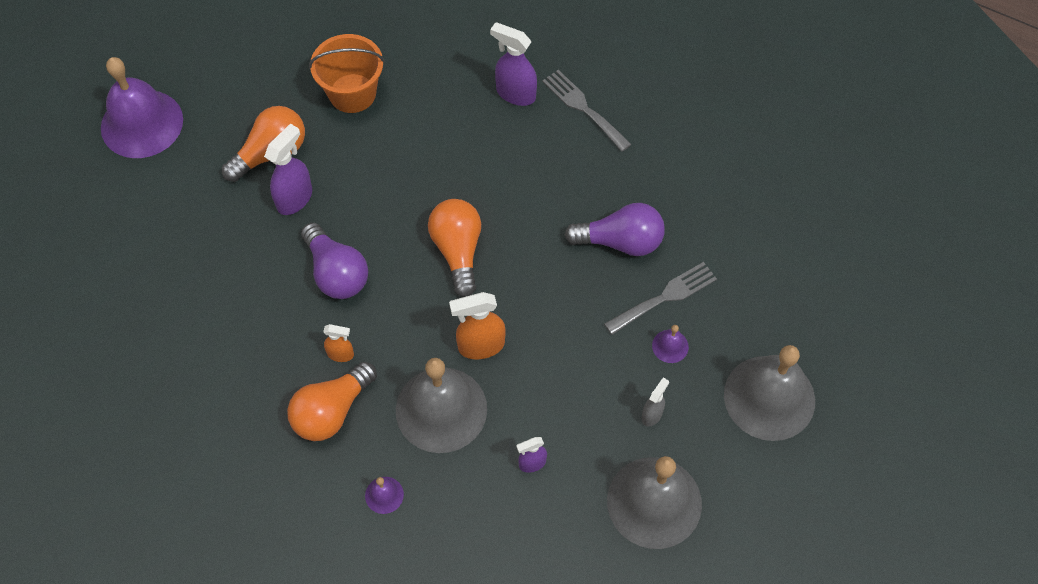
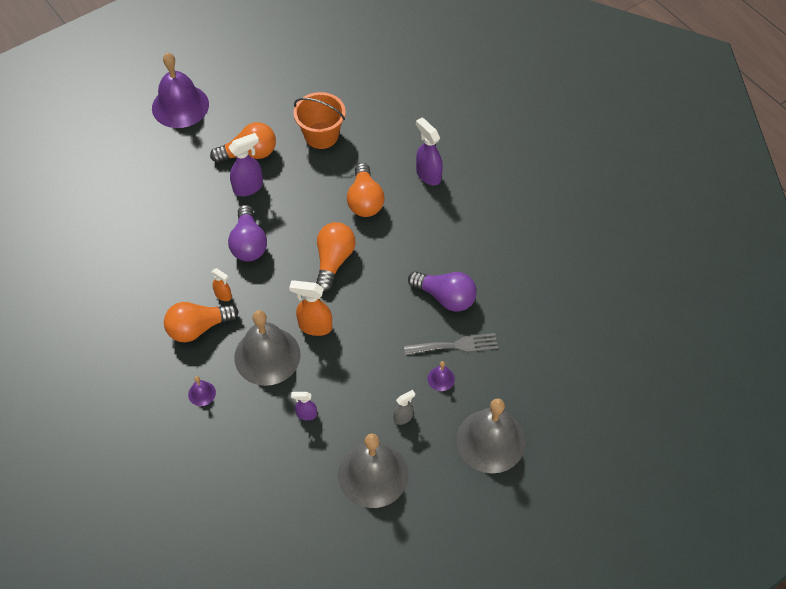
camera: 25 degrees right, 5 degrees down
grey fork [542,70,631,152] -> none
none -> orange light bulb [347,163,384,217]

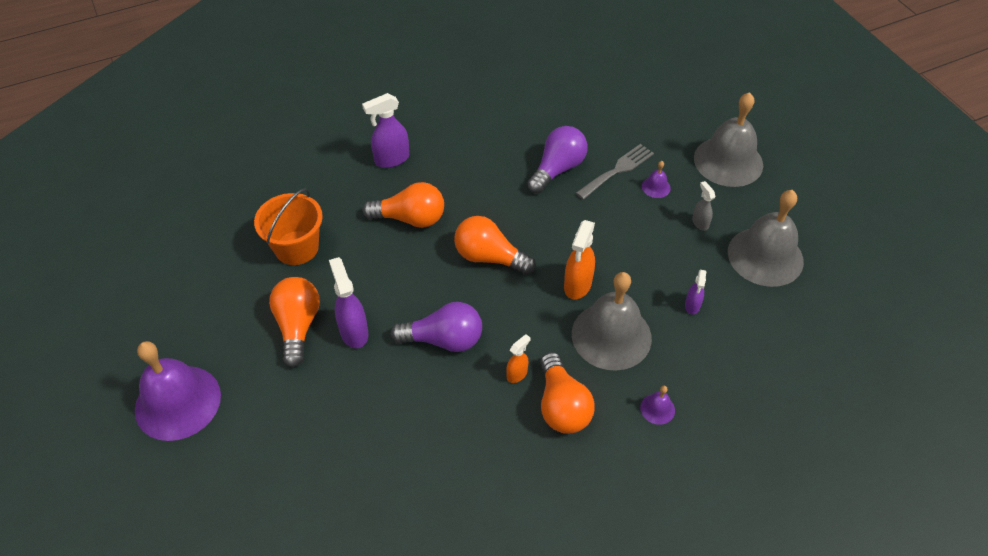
camera: 80 degrees left, 5 degrees down
grey fork [404,333,498,355] -> grey fork turned 45 degrees clockwise [576,144,654,199]

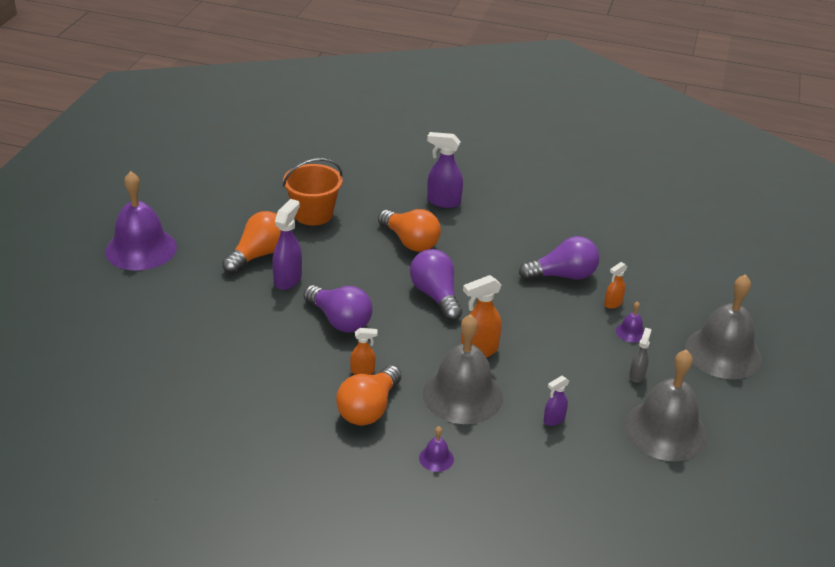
camera: 40 degrees right, 15 degrees down
orange light bulb [454,216,536,275] -> purple light bulb [410,249,462,321]
grey fork [576,144,654,199] -> orange spray bottle [604,262,628,309]

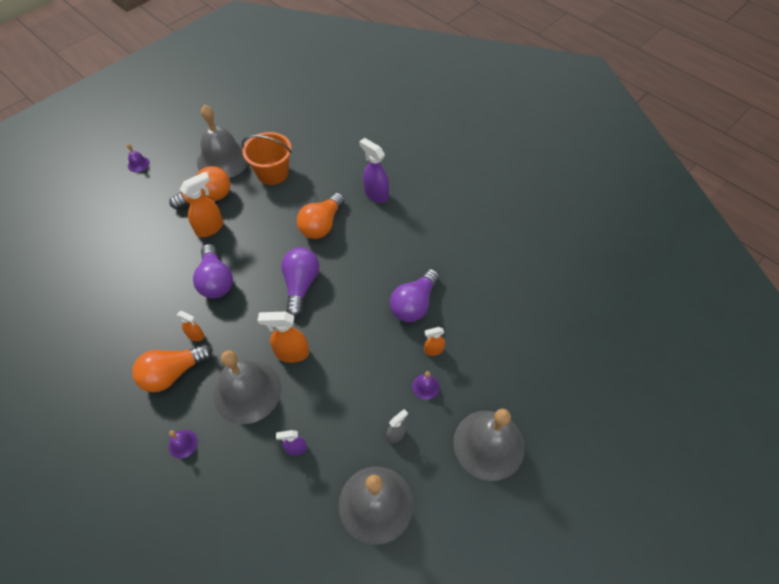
camera: 30 degrees right, 20 degrees up
purple bell [105,171,177,270] -> purple bell [127,144,150,172], size x0.41
purple spray bottle [272,199,302,290] -> orange spray bottle [180,172,223,237]
orange light bulb [378,209,441,252] -> orange light bulb turned 45 degrees clockwise [297,193,345,239]
purple light bulb [519,236,600,281] -> purple light bulb turned 105 degrees clockwise [390,269,439,322]
none -> grey bell [197,105,249,178]

